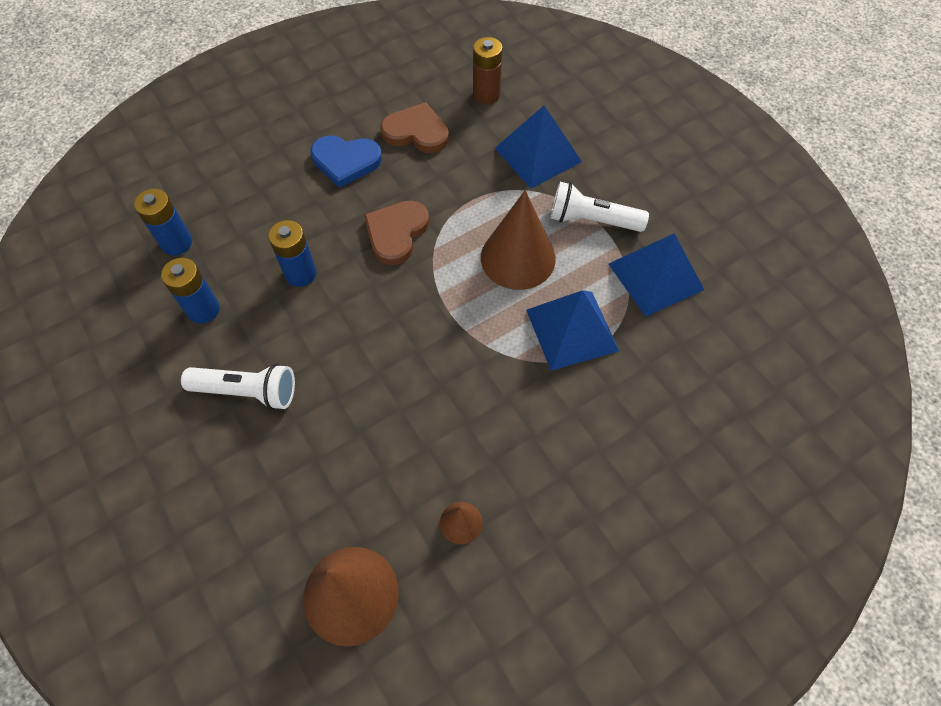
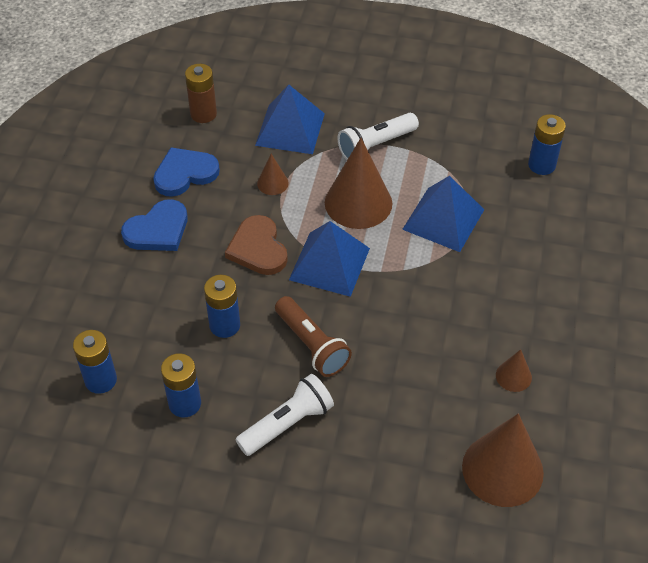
camera: 45 degrees left, 10 degrees down
brown heart [380,102,449,153] -> blue heart [153,147,220,197]
blue pyramid [609,233,704,317] -> blue pyramid moved to [289,221,370,297]
none -> brown cone [257,154,289,195]
none -> brown flashlight [275,296,352,377]
none -> blue battery [528,114,566,175]

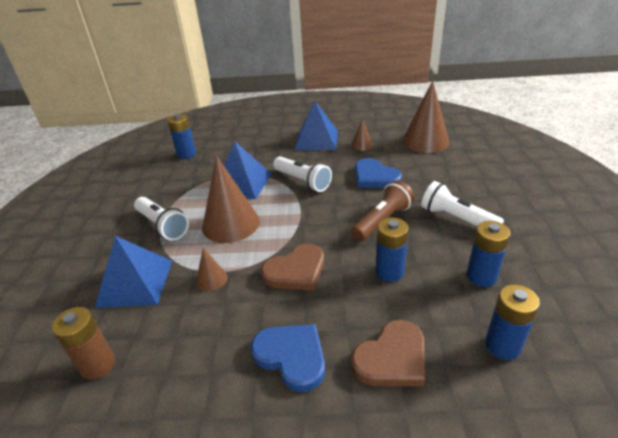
camera: 100 degrees left, 15 degrees down
blue heart [153,147,220,197] -> blue heart moved to [355,158,402,188]
blue pyramid [289,221,370,297] -> blue pyramid moved to [294,101,338,150]
none -> white flashlight [273,157,332,192]
none -> brown heart [351,320,425,387]

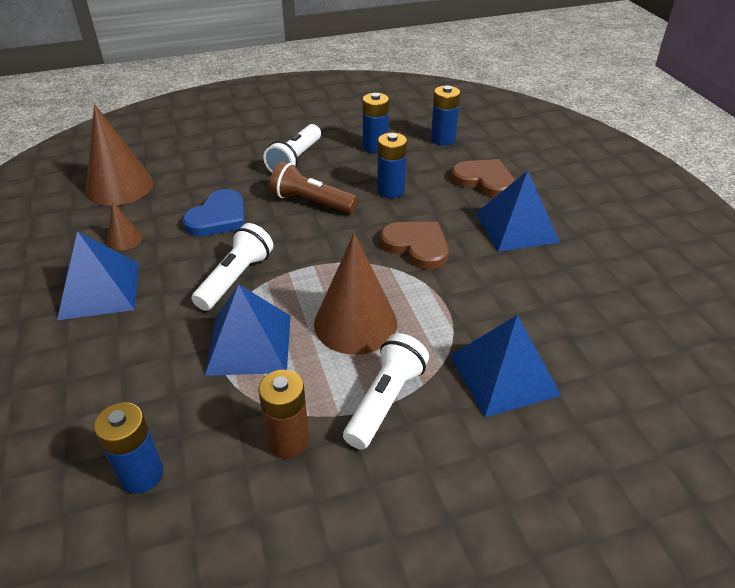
camera: 110 degrees left, 5 degrees up
brown battery [52,307,115,380] -> brown battery moved to [258,370,309,458]
brown cone [196,248,228,291] -> none
blue heart [251,324,325,392] -> blue pyramid [475,170,560,252]

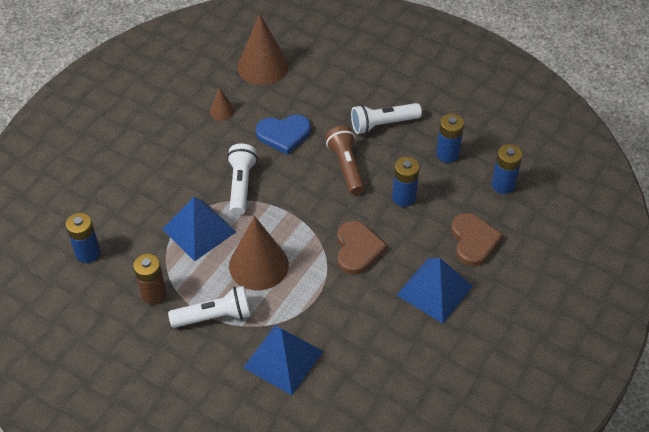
camera: 50 degrees right, 10 degrees up
blue pyramid [57,231,139,320] -> none
white flashlight [192,223,273,311] -> white flashlight turned 75 degrees counterclockwise [227,143,258,215]

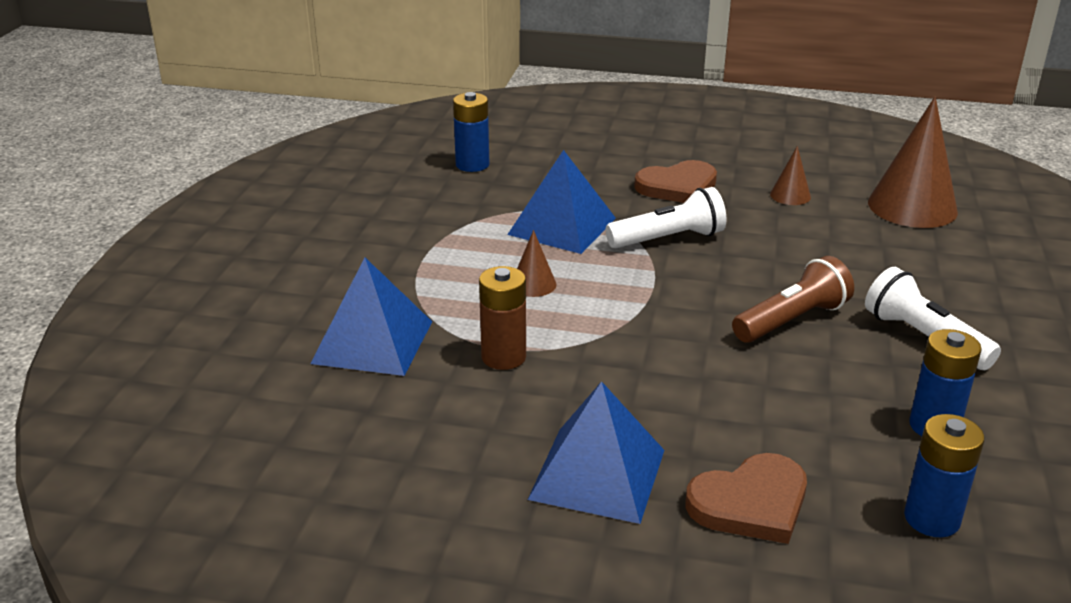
camera: 70 degrees right, 20 degrees down
brown battery [133,254,166,305] -> brown battery moved to [479,266,526,370]
white flashlight [168,286,251,328] -> none
brown cone [229,216,289,290] -> brown cone [517,230,557,297], size x0.47
blue heart [256,115,311,155] -> none
brown heart [337,221,387,275] -> brown heart moved to [634,160,717,203]
blue battery [392,157,419,207] -> none

